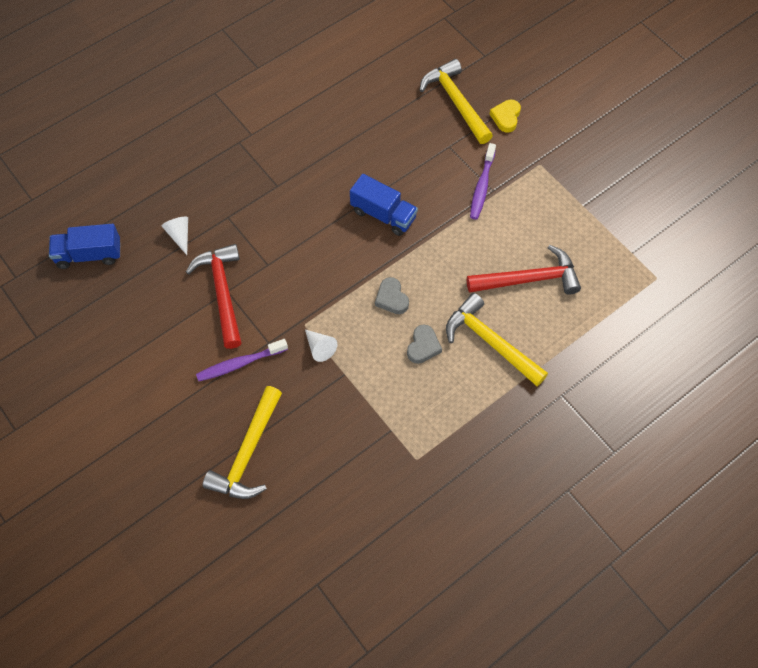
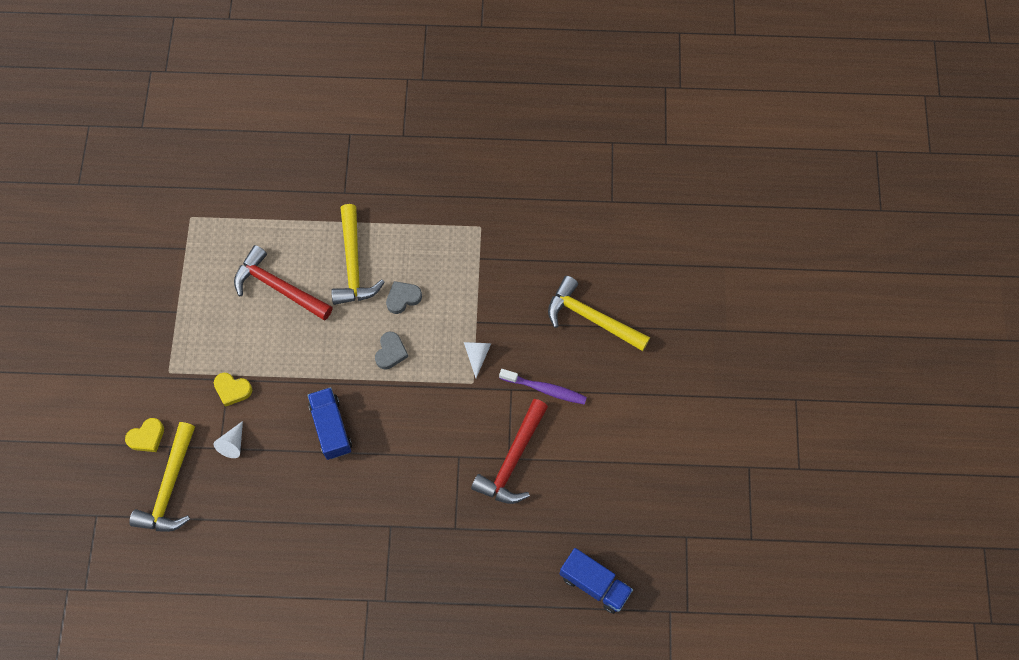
camera: 140 degrees left, 5 degrees up
white cone [162,217,188,255] -> white cone moved to [214,421,243,458]
yellow hammer [203,386,282,499] -> yellow hammer turned 120 degrees counterclockwise [548,276,650,351]
purple toothbrush [470,143,496,220] -> yellow heart [214,373,252,407]

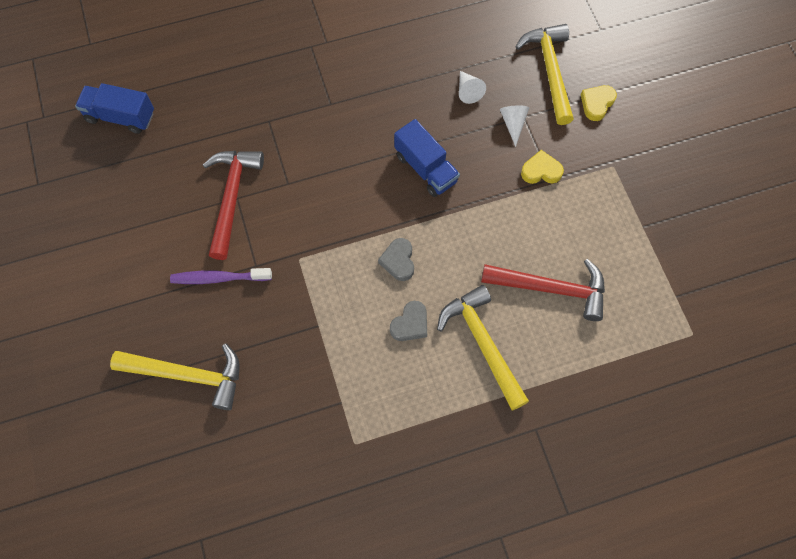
camera: 160 degrees right, 0 degrees up
white cone [464,342,491,378] -> white cone moved to [459,71,486,104]

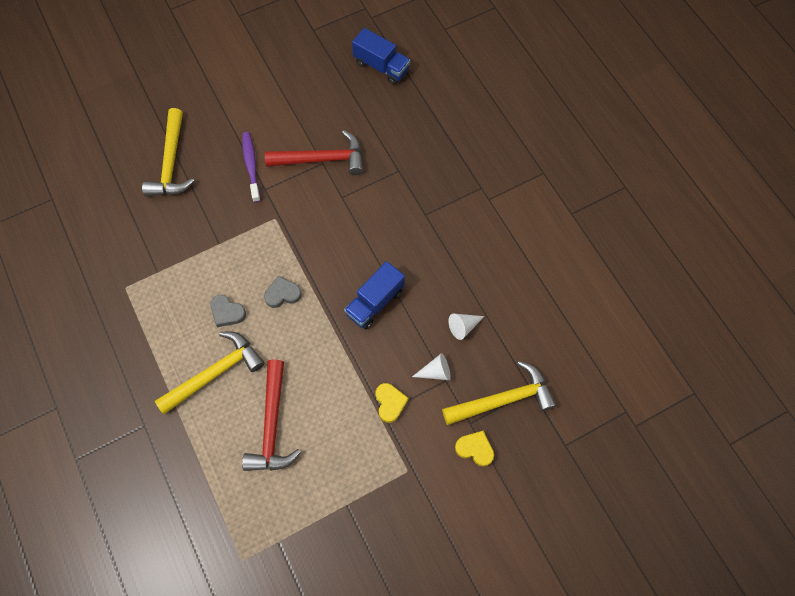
camera: 80 degrees right, 0 degrees up
blue truck [75,83,154,134] -> blue truck turned 120 degrees clockwise [352,28,410,85]

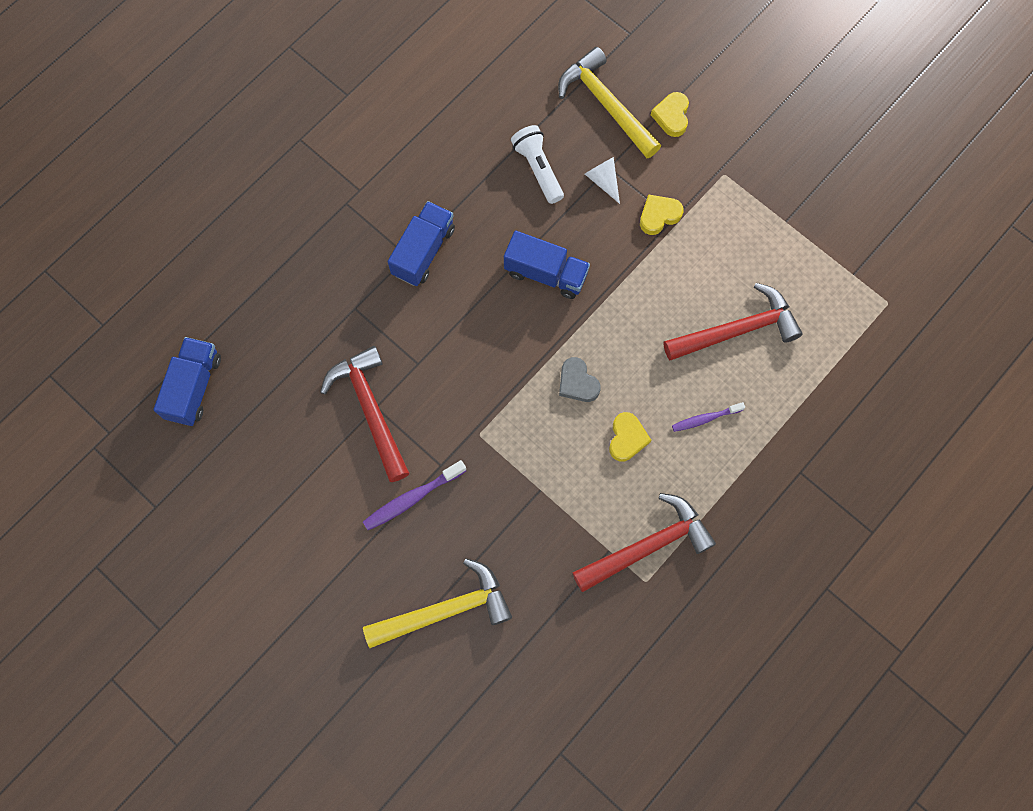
camera: 110 degrees left, 5 degrees up
yellow hammer [155,331,265,414] -> purple toothbrush [672,402,745,432]
grey heart [210,295,246,327] -> yellow heart [609,412,651,462]
white cone [448,314,485,340] -> white flashlight [511,125,564,204]
none -> blue truck [388,201,455,286]
none -> red hammer [572,493,716,592]

